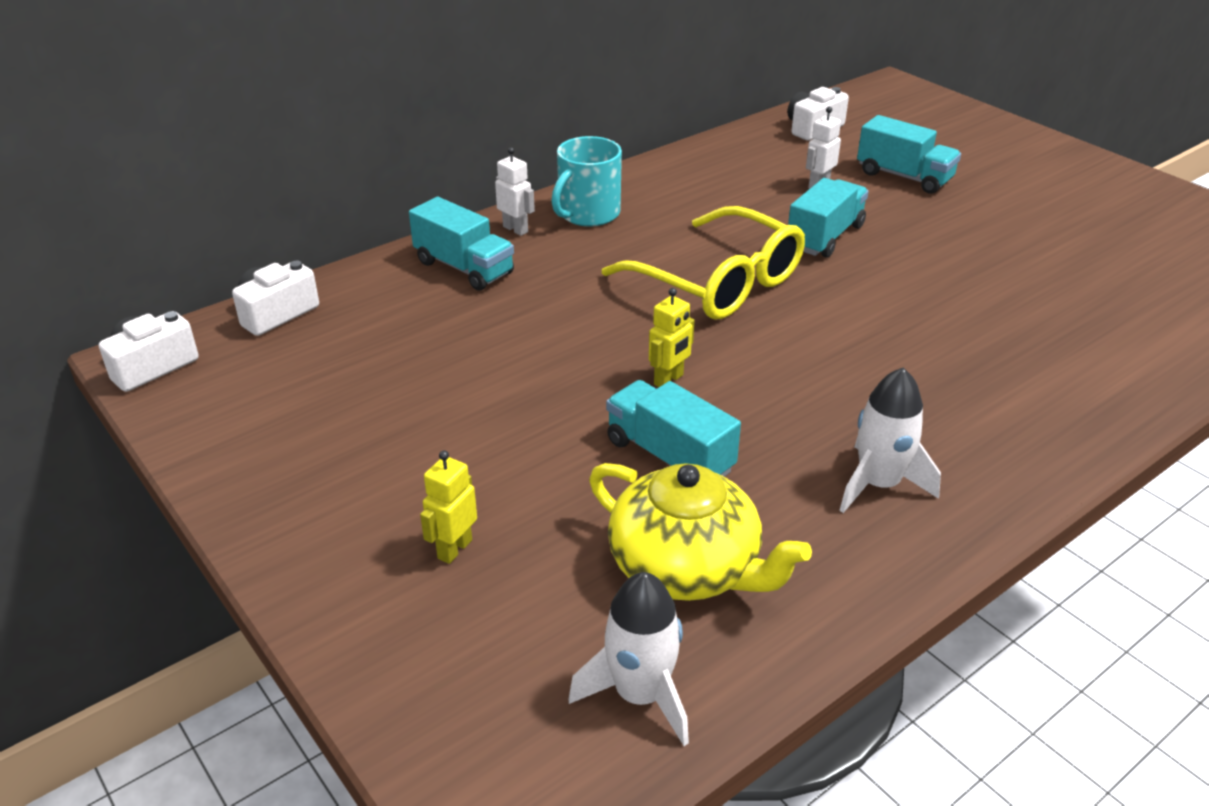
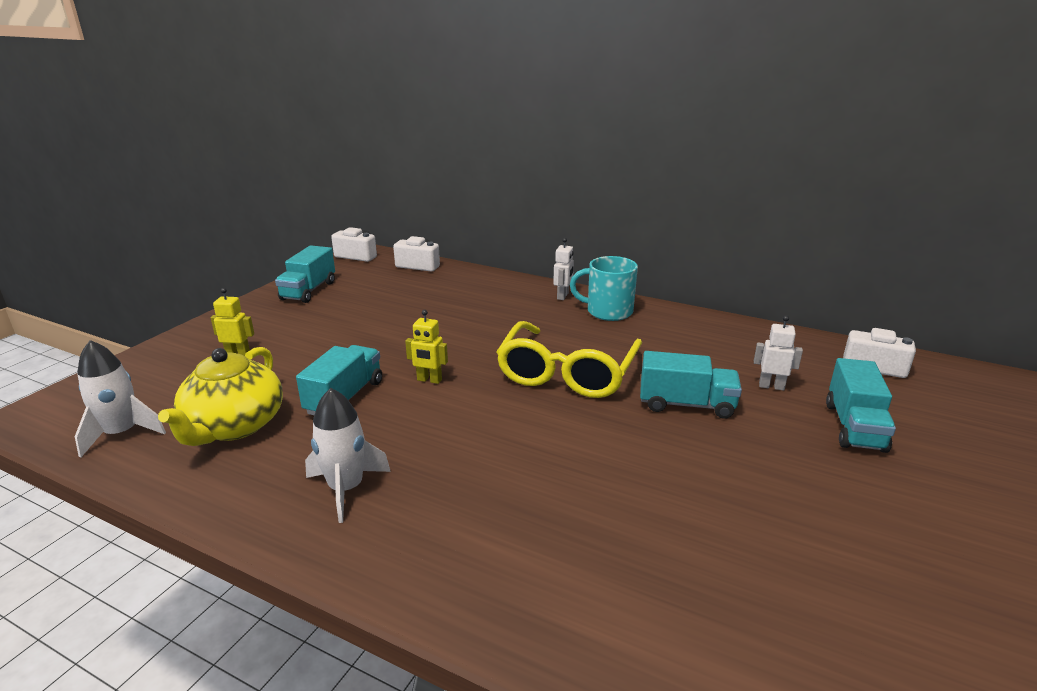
camera: 65 degrees right, 10 degrees down
turquoise truck [409,197,514,291] -> turquoise truck moved to [275,245,335,303]

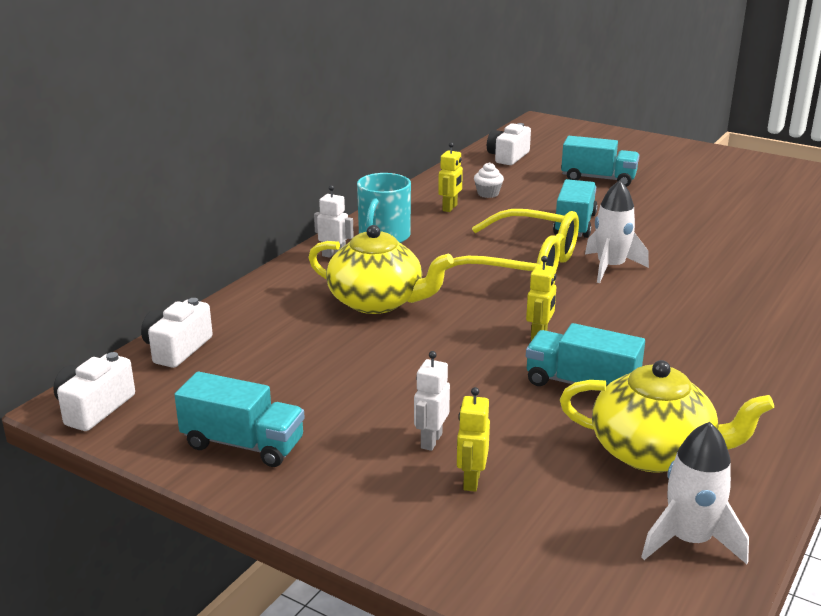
camera: 85 degrees left, 0 degrees up
white rocket [305,388,391,523] -> white rocket moved to [585,180,649,283]
white robot [754,315,803,391] -> white robot moved to [414,351,450,451]
none -> yellow teapot [308,225,454,314]
none -> yellow robot [438,142,463,212]
none -> white cupcake [474,162,504,198]

